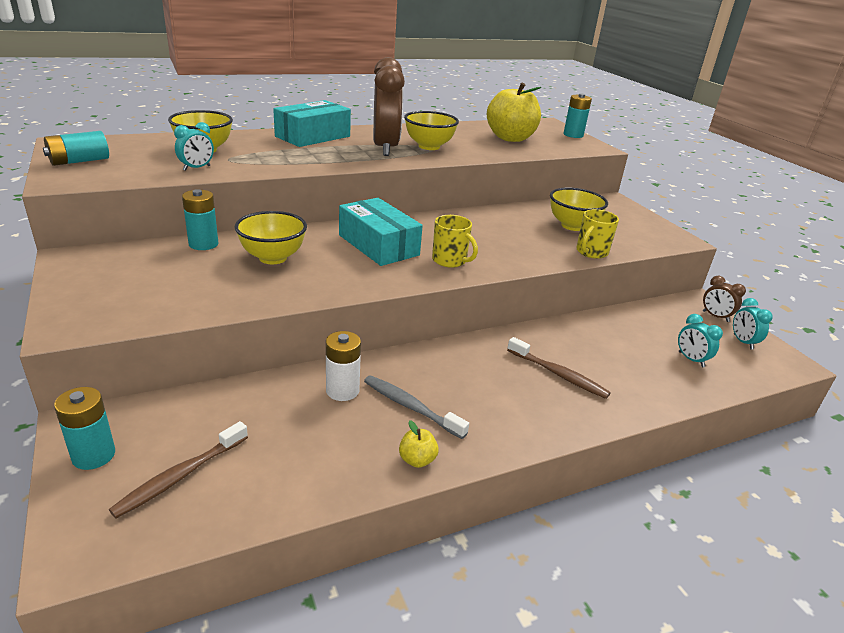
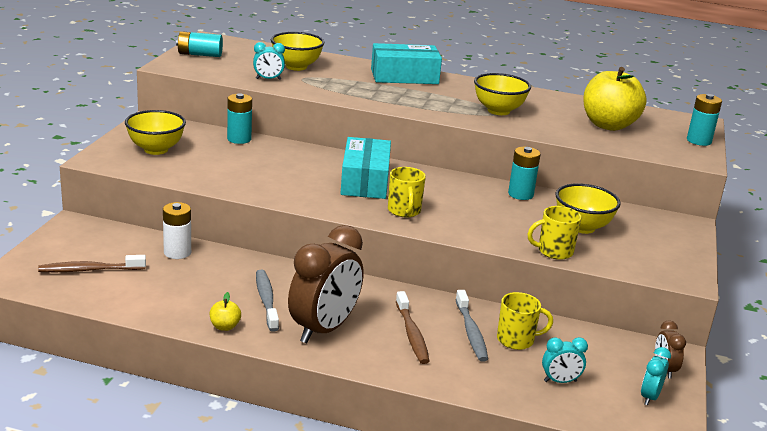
camera: 40 degrees right, 5 degrees down
turquoise battery [54,387,115,470] -> turquoise battery moved to [508,147,541,200]
yellow bowl [235,211,307,264] -> yellow bowl moved to [125,110,186,155]
white battery [326,331,361,401] -> white battery moved to [163,202,191,259]
brown clock [373,57,405,156] -> brown clock moved to [288,225,364,343]
turquoise clock [678,314,723,367] -> turquoise clock turned 105 degrees counterclockwise [542,337,588,383]
none -> grey toothbrush [455,290,488,362]
none -> yellow mug [497,292,553,350]

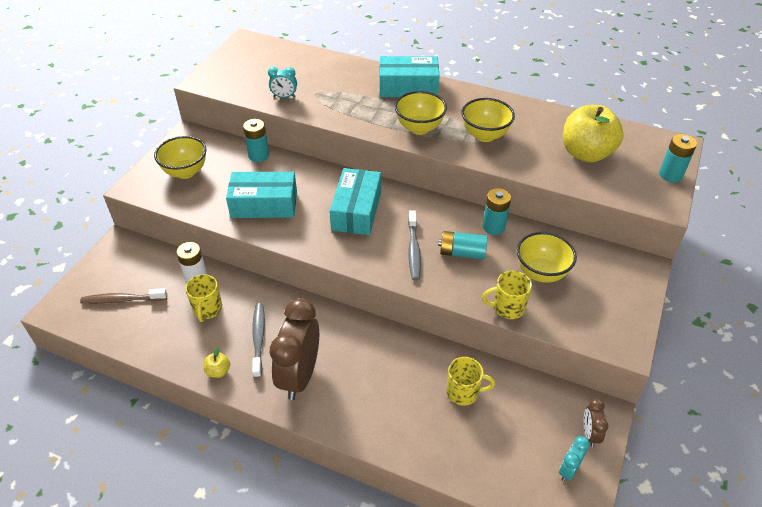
camera: 10 degrees right, 20 degrees up
turquoise battery [176,31,223,57] -> turquoise battery moved to [438,231,487,259]
yellow bowl [271,32,324,71] -> yellow bowl moved to [394,91,447,135]
brown clock [288,225,364,343] -> brown clock turned 150 degrees clockwise [270,298,319,400]
yellow mug [388,167,426,217] -> yellow mug moved to [185,274,222,322]
brown toothbrush [396,291,429,364] -> none
grey toothbrush [455,290,488,362] -> grey toothbrush moved to [408,210,421,280]
turquoise clock [542,337,588,383] -> none
none -> turquoise box [226,172,297,218]

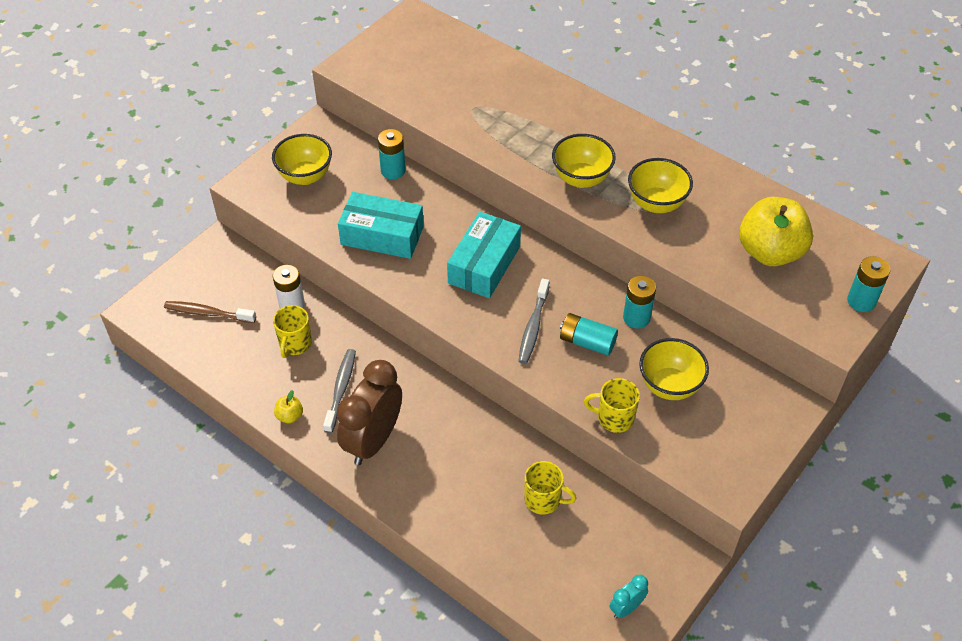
camera: 15 degrees right, 5 degrees up
turquoise clock [268,67,297,98] -> none
turquoise box [380,56,440,97] -> none
brown clock [583,399,608,447] -> none

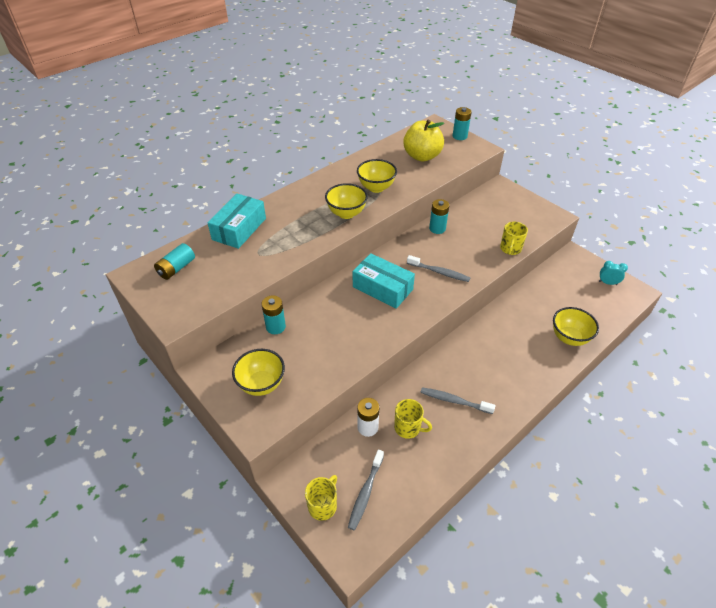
camera: 80 degrees left, 5 degrees down
brown toothbrush [164,301,256,323] -> grey toothbrush [348,450,384,530]
yellow apple [274,390,303,424] -> none
brown clock [337,360,402,465] -> none
turquoise box [338,192,424,259] -> turquoise box moved to [207,194,266,249]
yellow mug [524,461,576,515] -> yellow mug moved to [305,475,337,521]
turquoise battery [560,313,618,356] -> turquoise battery moved to [154,243,195,280]
turquoise clock [610,575,648,618] -> turquoise clock turned 135 degrees clockwise [599,261,628,285]
yellow bowl [639,338,709,400] -> yellow bowl moved to [553,307,599,346]

